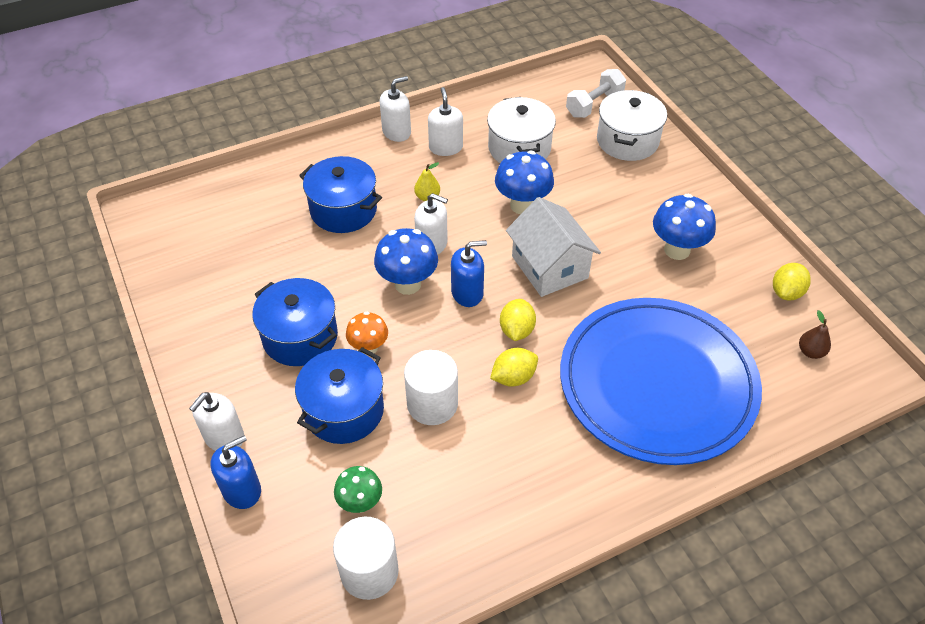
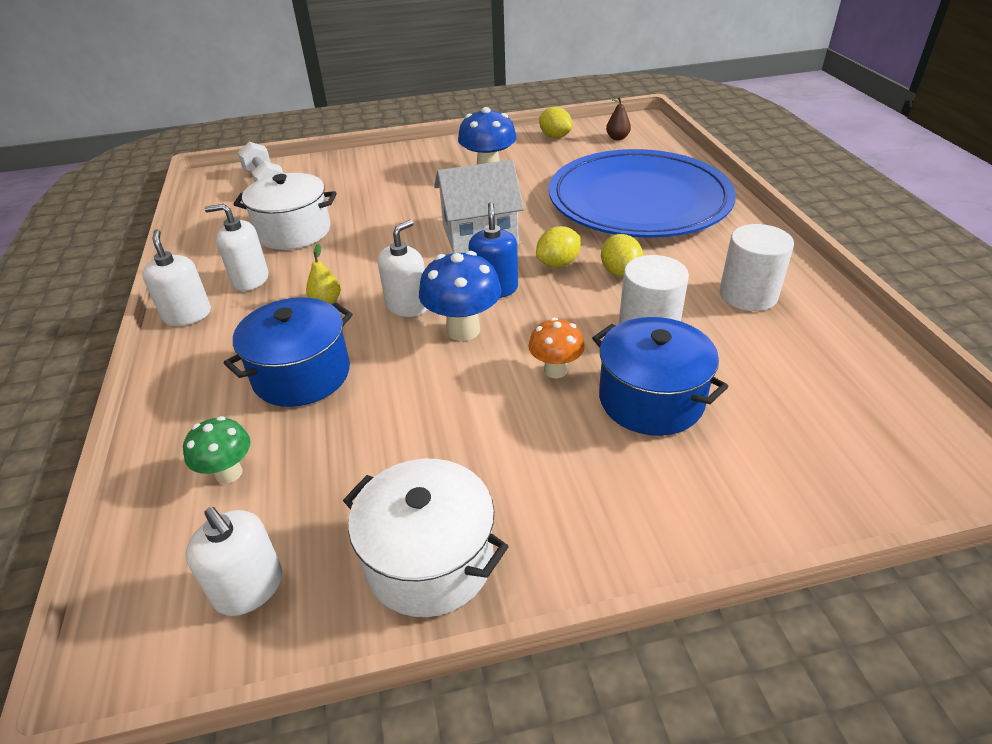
camera: 75 degrees left, 10 degrees down
white soap dispenser [189,392,244,451] -> white soap dispenser moved to [186,507,283,616]
blue soap dispenser [211,436,261,509] -> none
blue pot [252,278,338,366] -> none
white cylinder [333,516,399,600] -> white cylinder moved to [719,224,794,311]
green mushroom [334,466,382,513] -> green mushroom moved to [183,416,251,484]
blue mushroom [495,151,554,214] -> none
yellow lemon [500,299,536,341] -> yellow lemon turned 60 degrees counterclockwise [536,226,581,267]
white pot [597,90,667,161] -> white pot moved to [343,459,509,617]

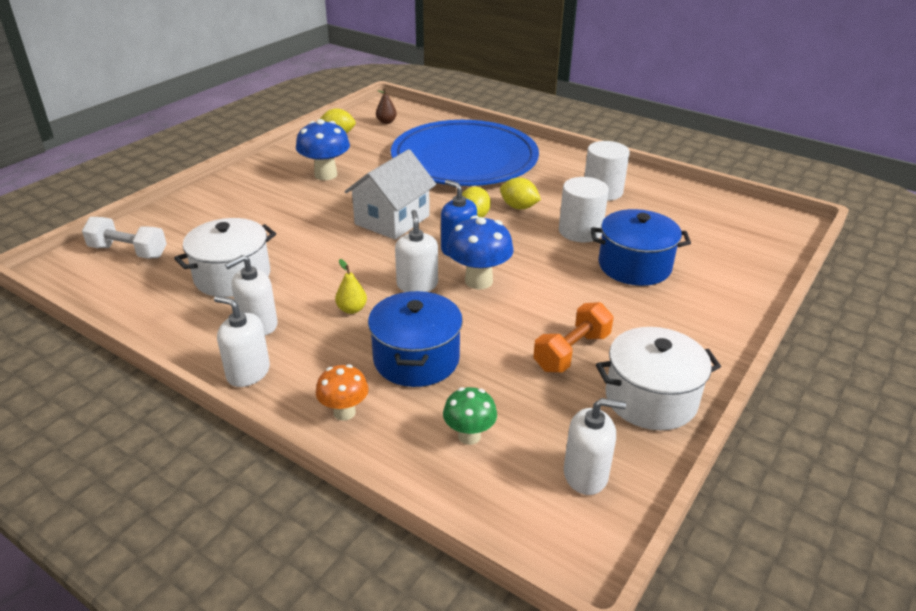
camera: 45 degrees left, 5 degrees down
orange mushroom [529,318,584,378] -> orange mushroom moved to [316,364,369,421]
none -> orange dumbbell [533,302,614,373]

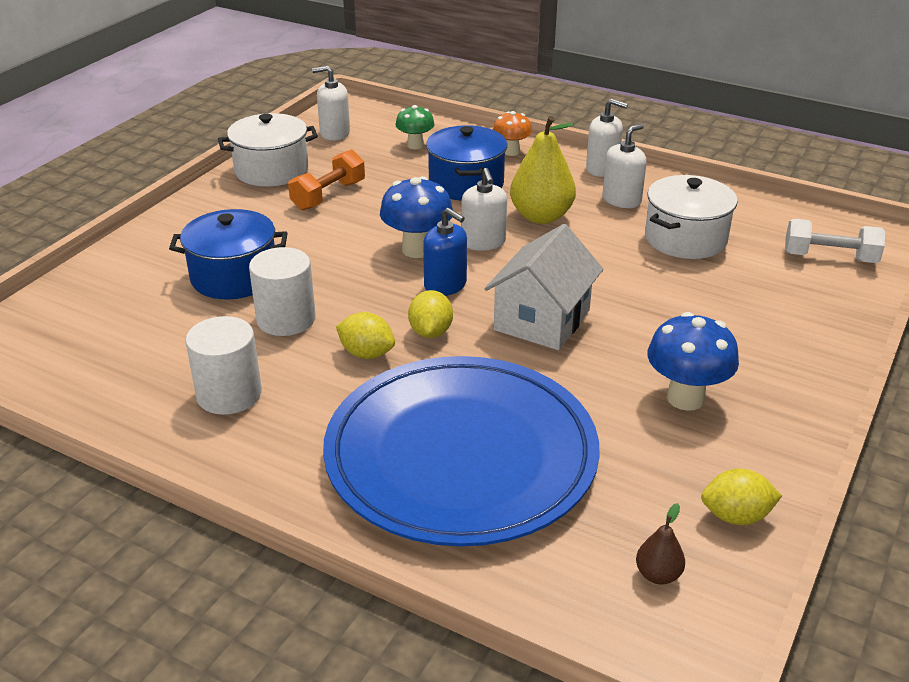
camera: 175 degrees right, 0 degrees up
yellow pear [335,259,367,314] -> yellow pear [510,116,576,224], size x2.09

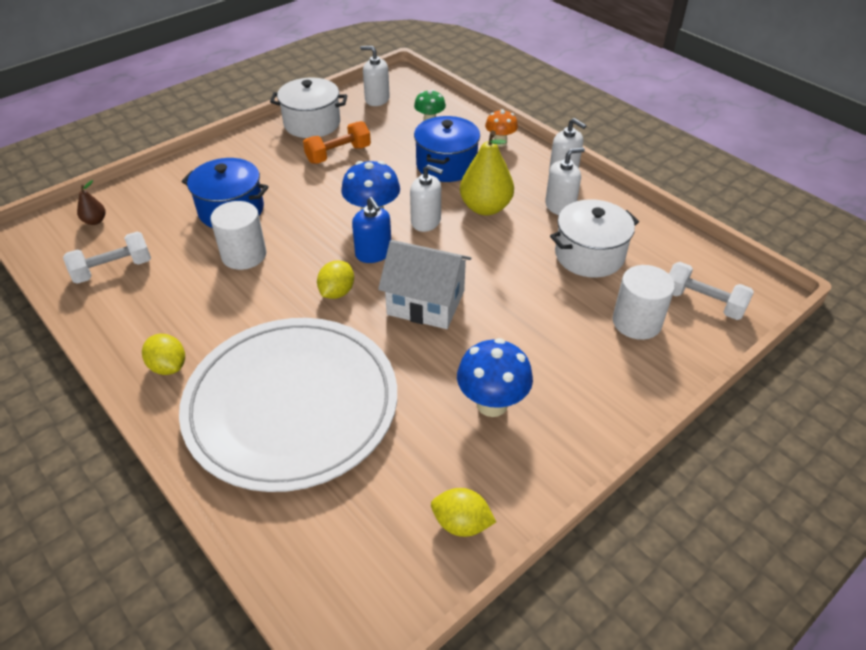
camera: 20 degrees right, 10 degrees up
white cylinder [185,316,262,415] -> white cylinder moved to [612,265,675,340]
blue plate [323,356,600,547] -> white plate [179,318,397,492]
yellow lemon [336,312,395,359] -> yellow lemon moved to [142,334,185,375]
white soap dispenser [461,168,507,251] -> white soap dispenser turned 75 degrees counterclockwise [410,165,443,232]
white house [484,224,604,350] -> white house turned 60 degrees clockwise [378,240,471,329]
brown pear [636,503,685,584] -> brown pear moved to [77,180,105,225]
none -> white dumbbell [63,232,151,284]

